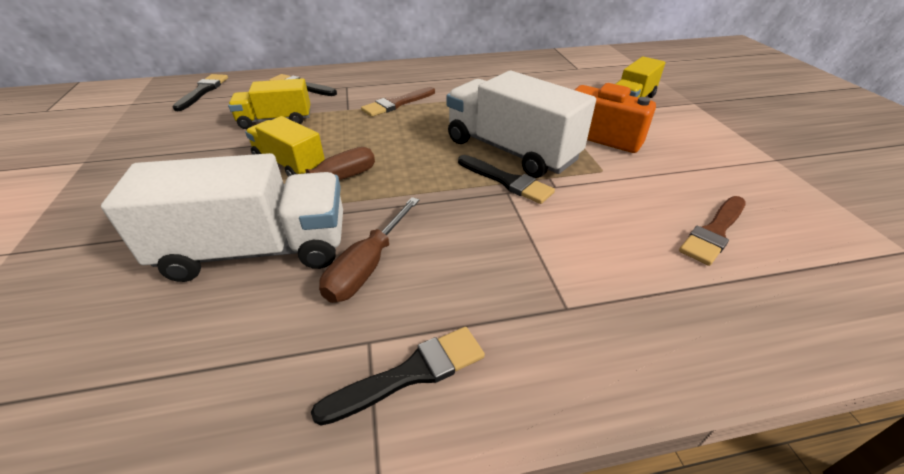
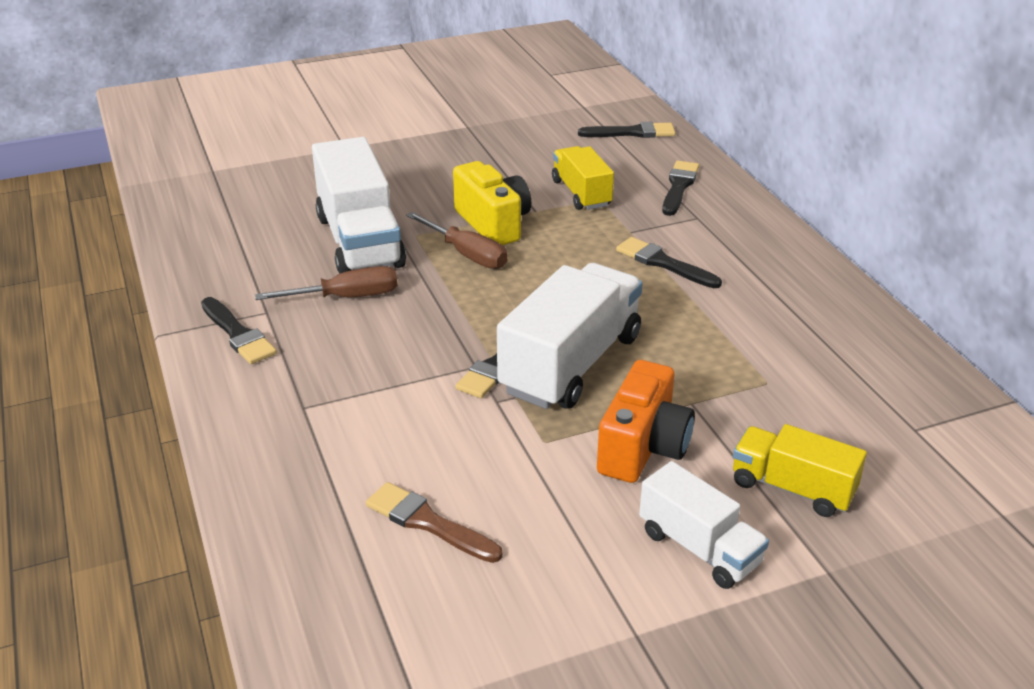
camera: 80 degrees right, 5 degrees down
yellow truck [245,116,325,177] -> yellow camera [453,161,531,245]
brown screwdriver [319,197,419,303] -> brown screwdriver turned 150 degrees clockwise [255,266,398,300]
brown brush [361,87,435,117] -> black brush [616,237,722,288]
none -> white truck [639,461,769,589]

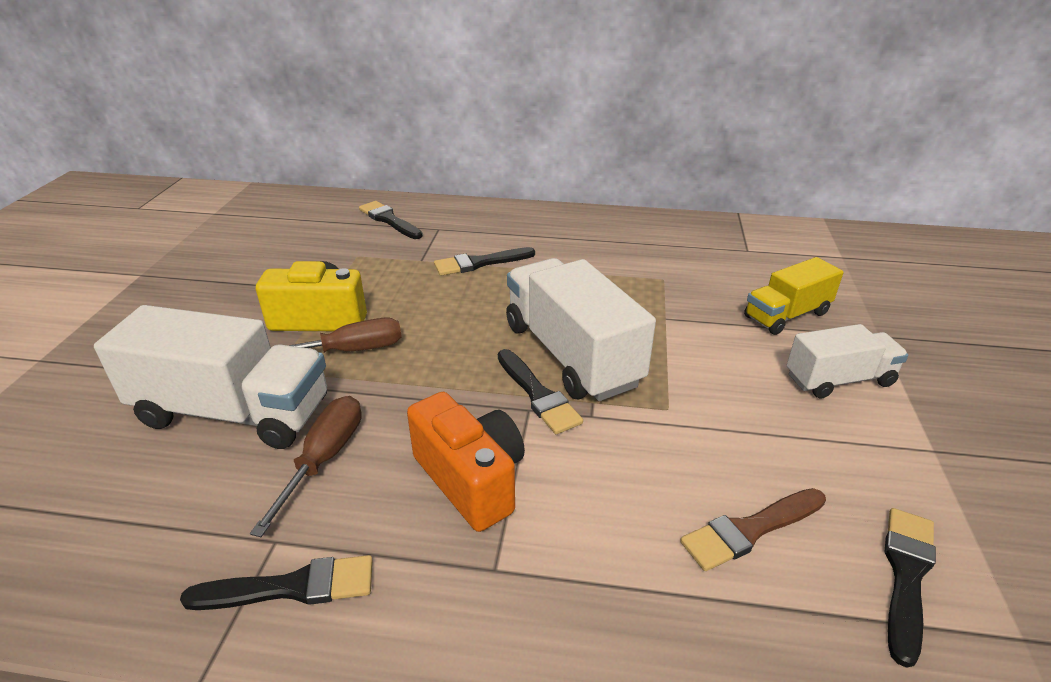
camera: 60 degrees left, 0 degrees up
yellow truck [552,146,614,210] -> none
black brush [578,122,675,138] -> black brush moved to [885,508,936,668]
orange camera [597,360,695,483] -> orange camera moved to [407,392,525,532]

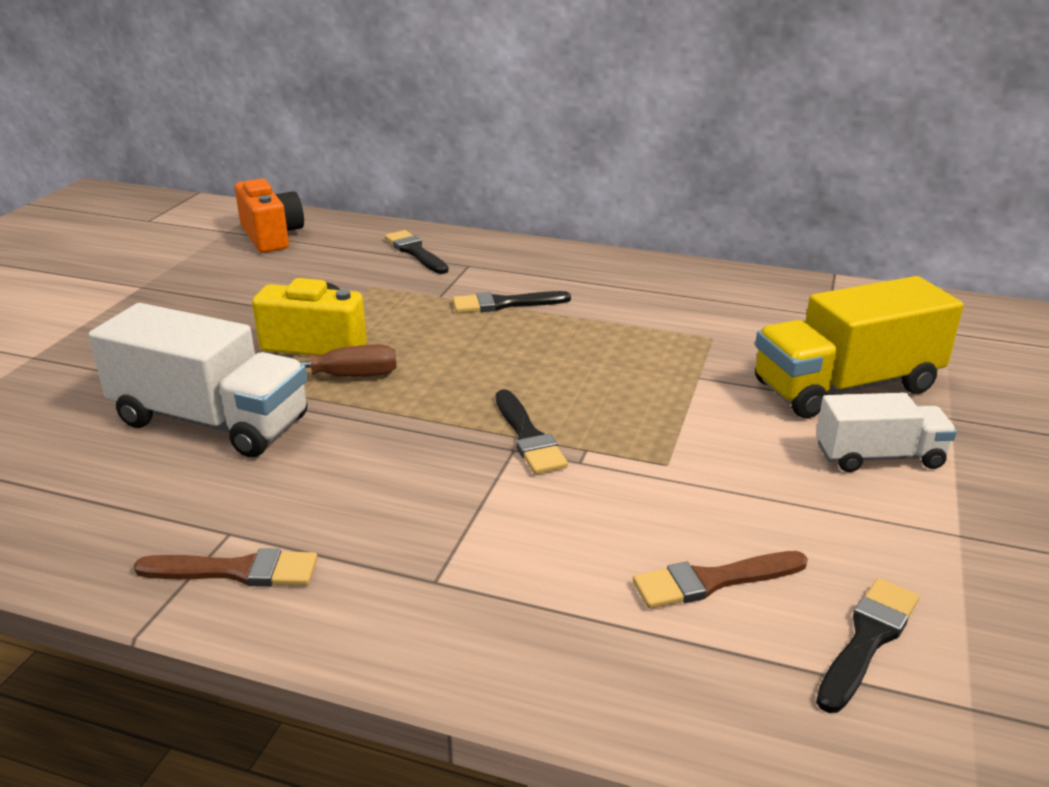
camera: 10 degrees right, 5 degrees down
black brush [180,555,372,610] -> brown brush [134,548,318,587]
brown screwdriver [250,396,362,537] -> none
orange camera [407,392,525,532] -> orange camera moved to [235,179,304,253]
white truck [506,258,656,401] -> none
yellow truck [744,257,844,335] -> yellow truck [755,276,964,418], size x1.70

